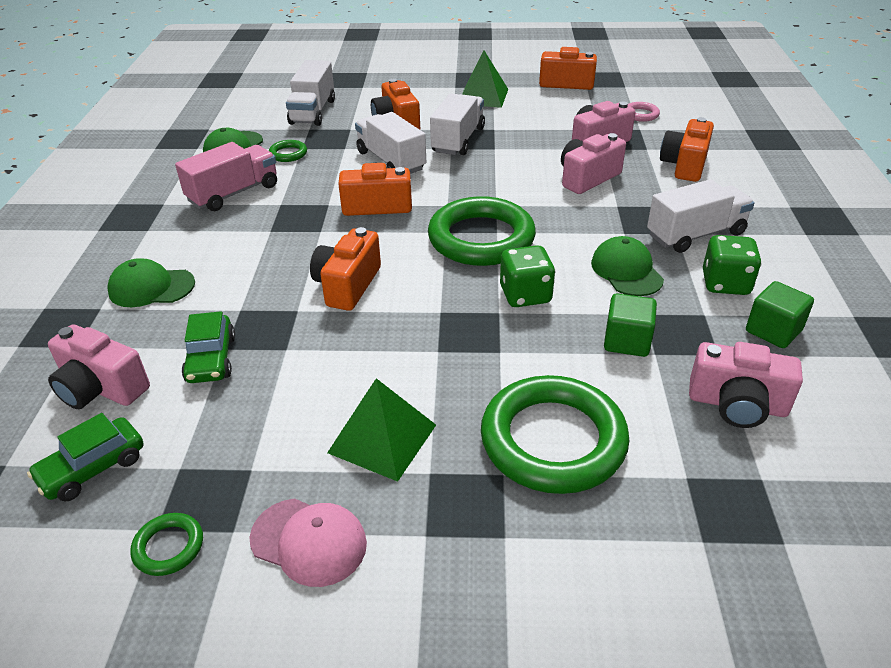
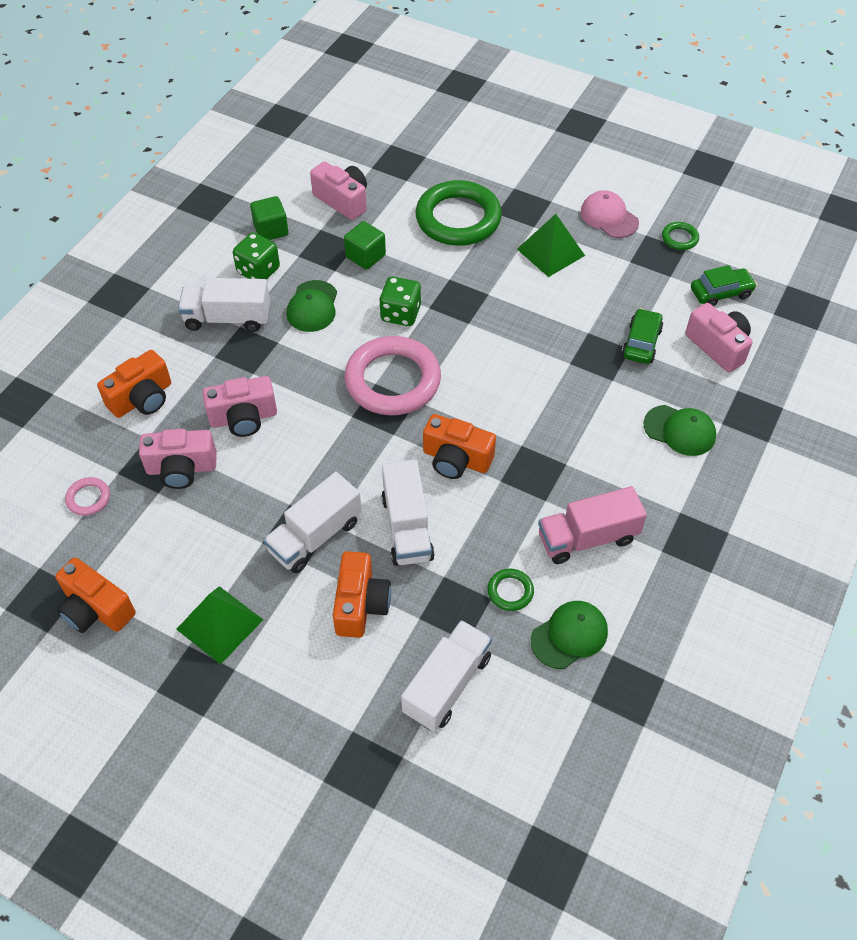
camera: 155 degrees left, 15 degrees up
orange camera [310,227,381,311] -> none
green ring [428,196,536,266] -> pink ring [344,336,441,415]

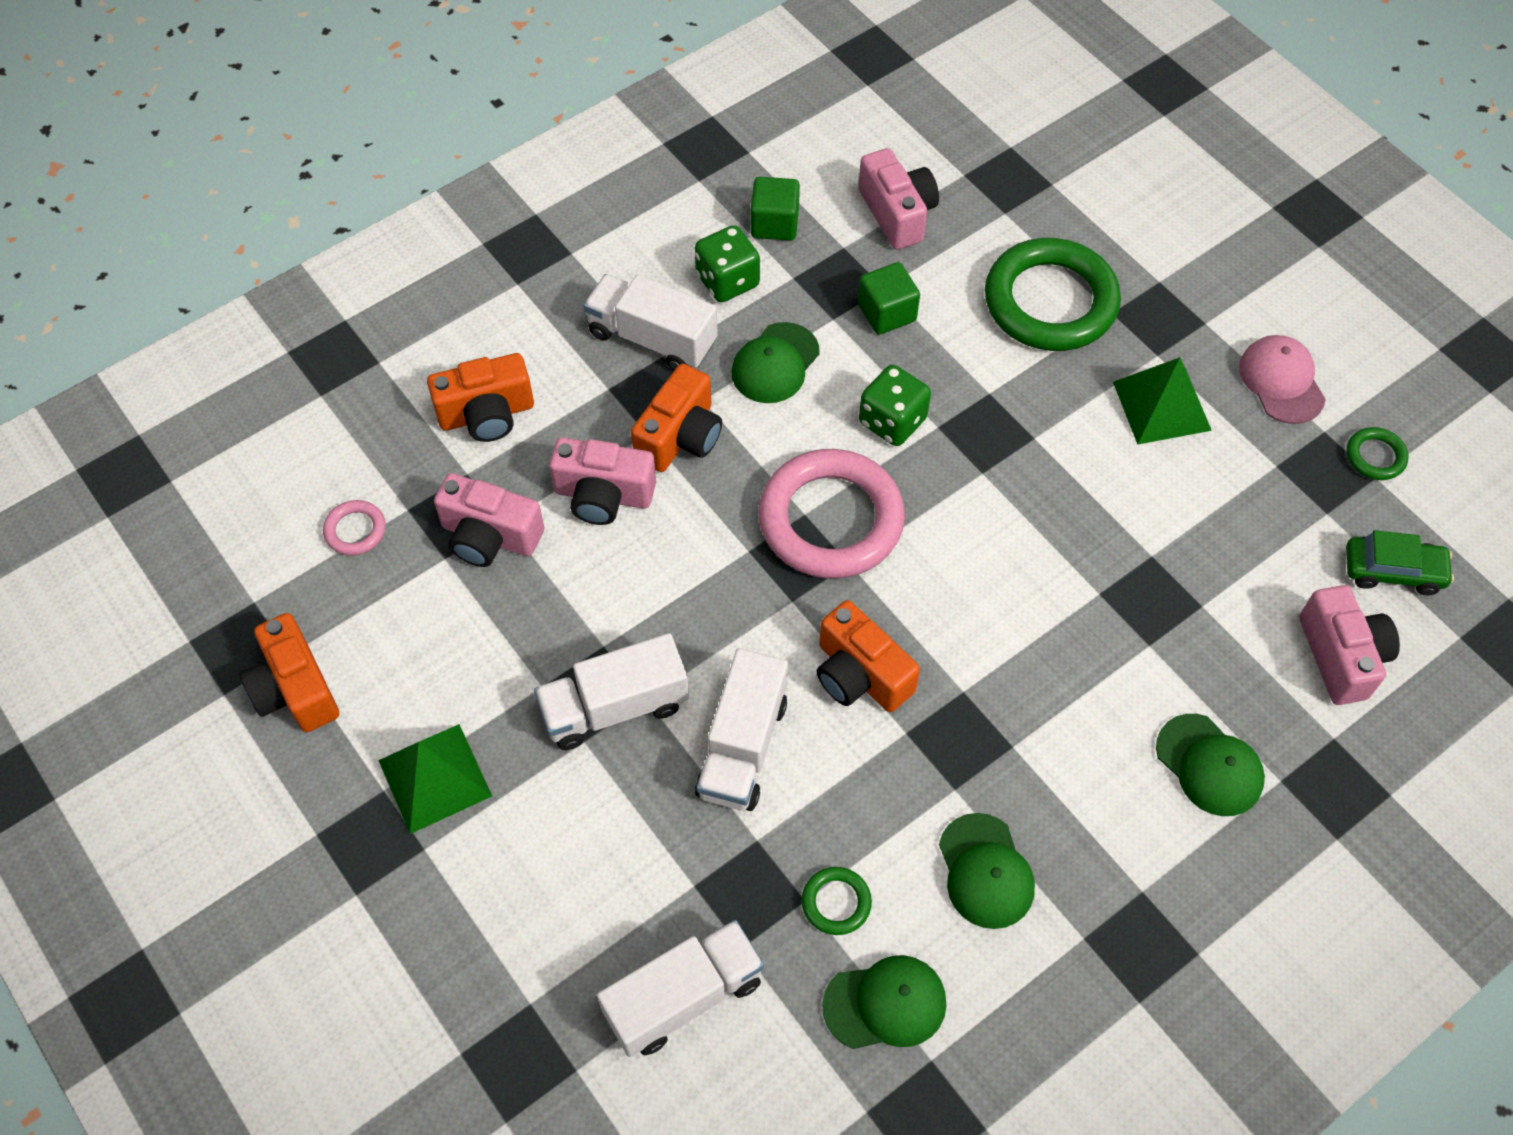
camera: 25 degrees right, 5 degrees up
orange camera [333,551,391,638] -> orange camera moved to [631,363,722,472]
pink truck [538,486,647,564] -> green cap [939,813,1035,929]
green car [622,308,663,364] -> none

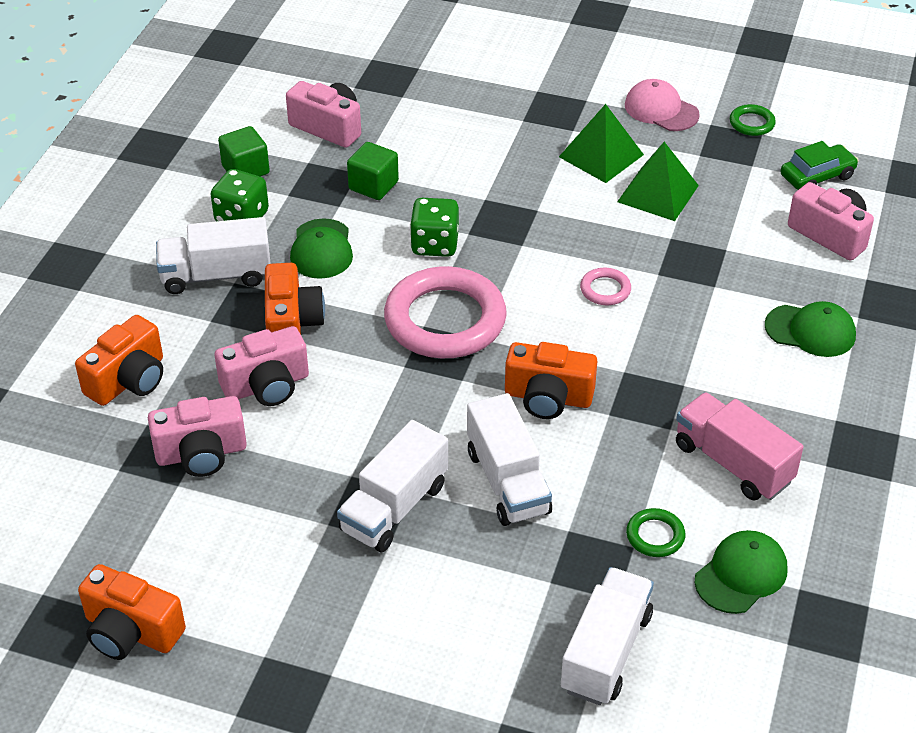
camera: 35 degrees left, 15 degrees down
pink ring [323,500,386,556] -> pink ring moved to [580,268,631,305]
green pyramid [378,724,492,834] -> green pyramid moved to [617,142,699,221]
green cap [939,813,1035,929] -> pink truck [676,392,803,500]
green ring [985,238,1121,351] -> none

